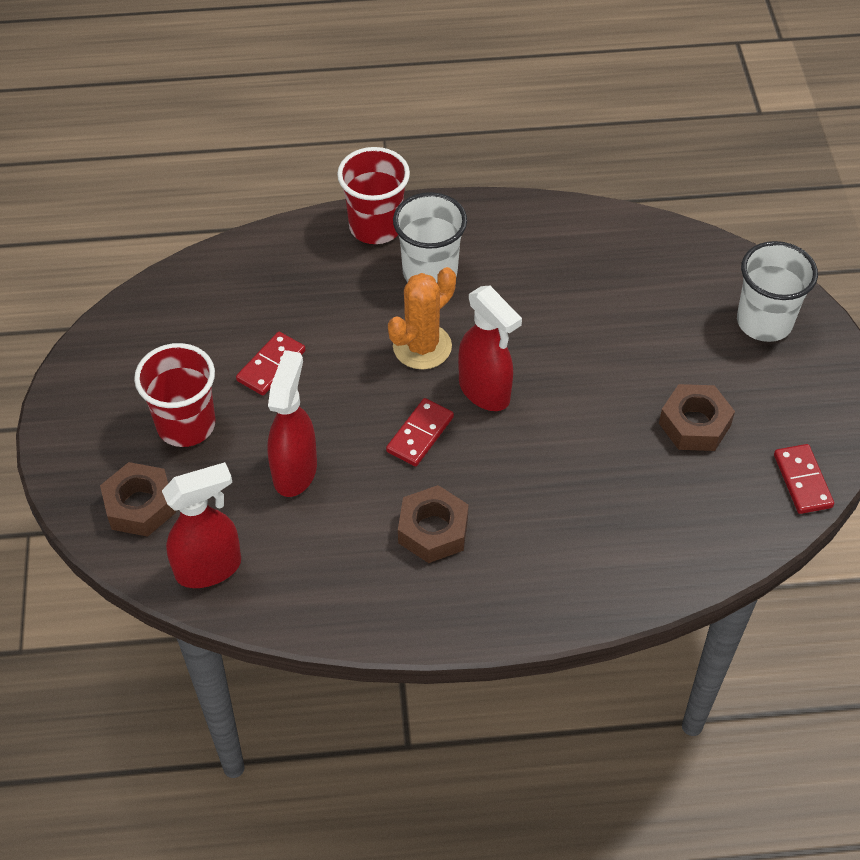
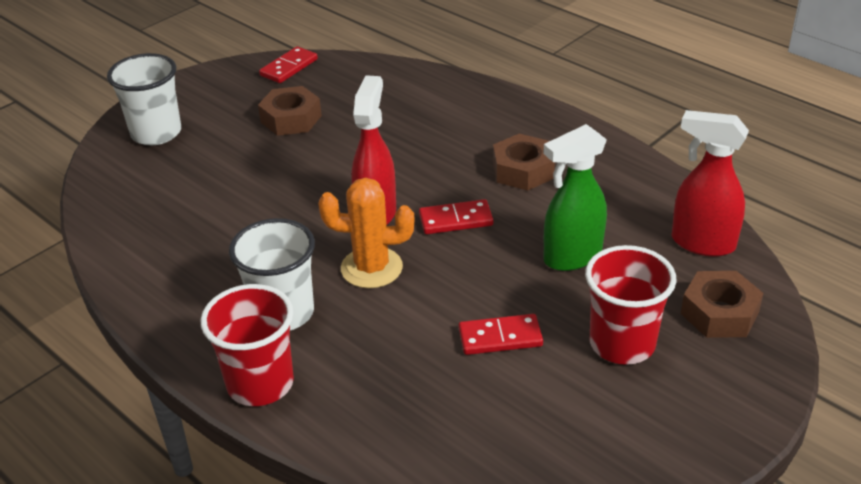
camera: 130 degrees left, 15 degrees down
red spray bottle [267,350,317,497] -> green spray bottle [543,124,607,271]

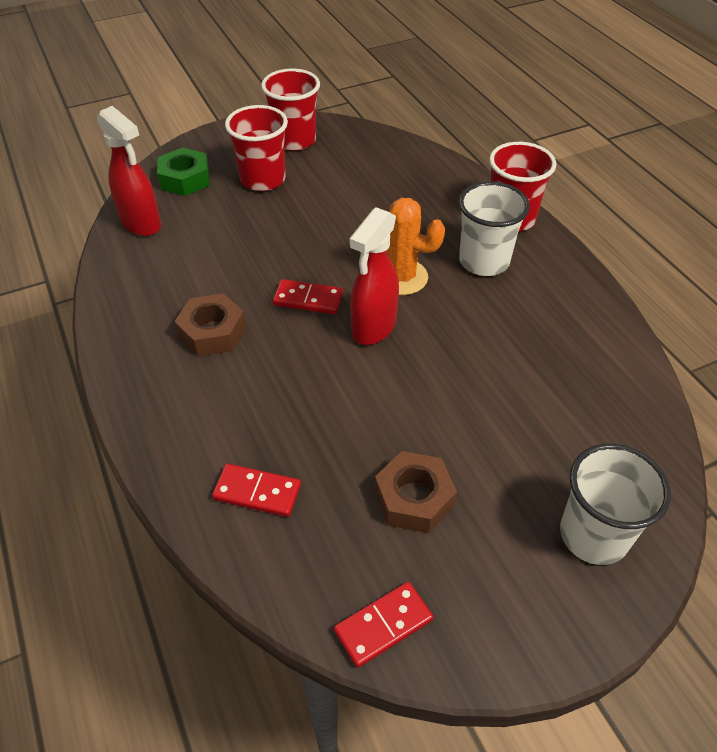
camera: 160 degrees left, 10 degrees up
red domino [459,314,543,355] -> red domino moved to [212,464,301,517]
green spray bottle [543,124,607,271] -> none
brown nut [681,271,764,338] -> green nut [157,147,210,196]
none -> red cup [261,69,320,151]

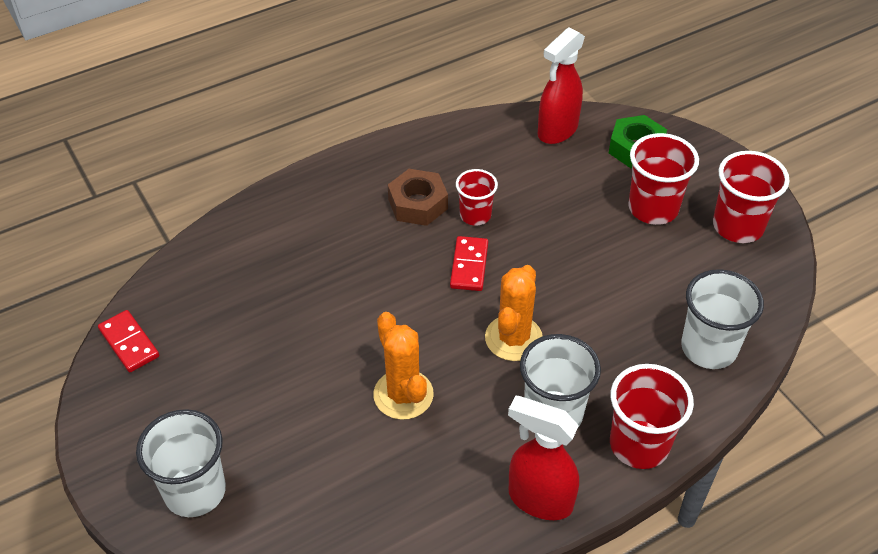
camera: 85 degrees right, 0 degrees up
red domino [212,464,301,517] -> none
red spray bottle [349,207,399,345] -> red spray bottle moved to [508,396,579,520]
brown nut [375,451,457,533] -> none
none -> orange cactus [373,312,434,420]
none -> red cup [456,169,498,226]
none -> white cup [681,269,764,369]

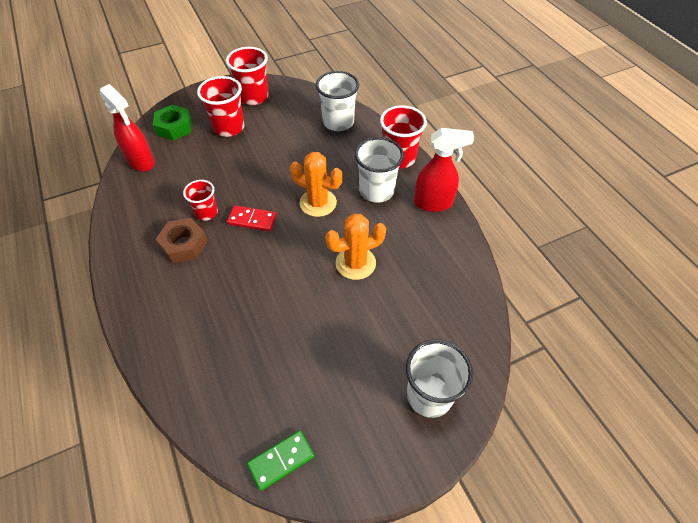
camera: 85 degrees left, 5 degrees up
red domino [98,310,159,372] -> green domino [247,430,315,491]
red spray bottle [508,396,579,520] -> red spray bottle turned 120 degrees counterclockwise [414,128,474,212]

